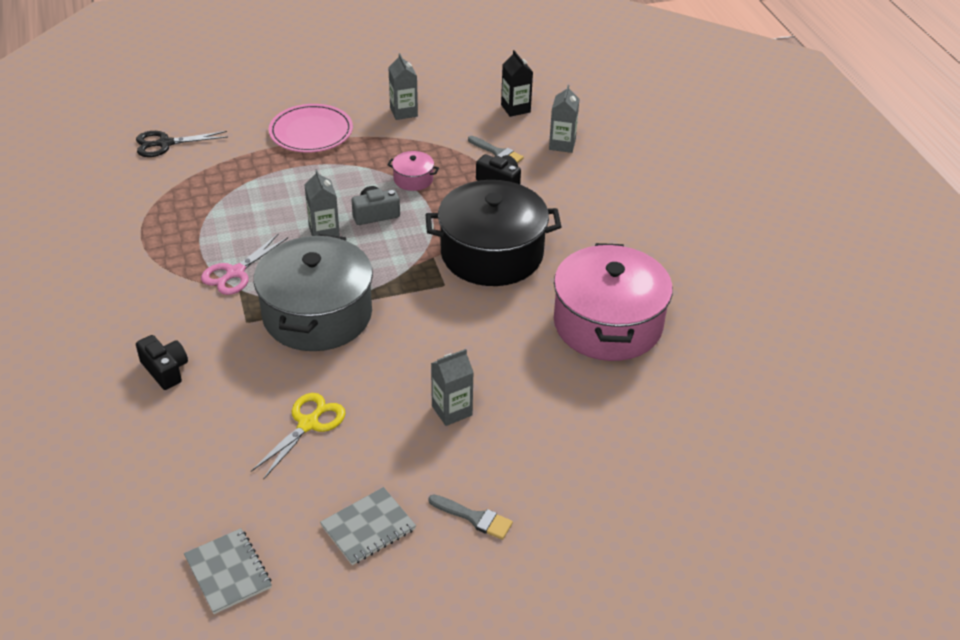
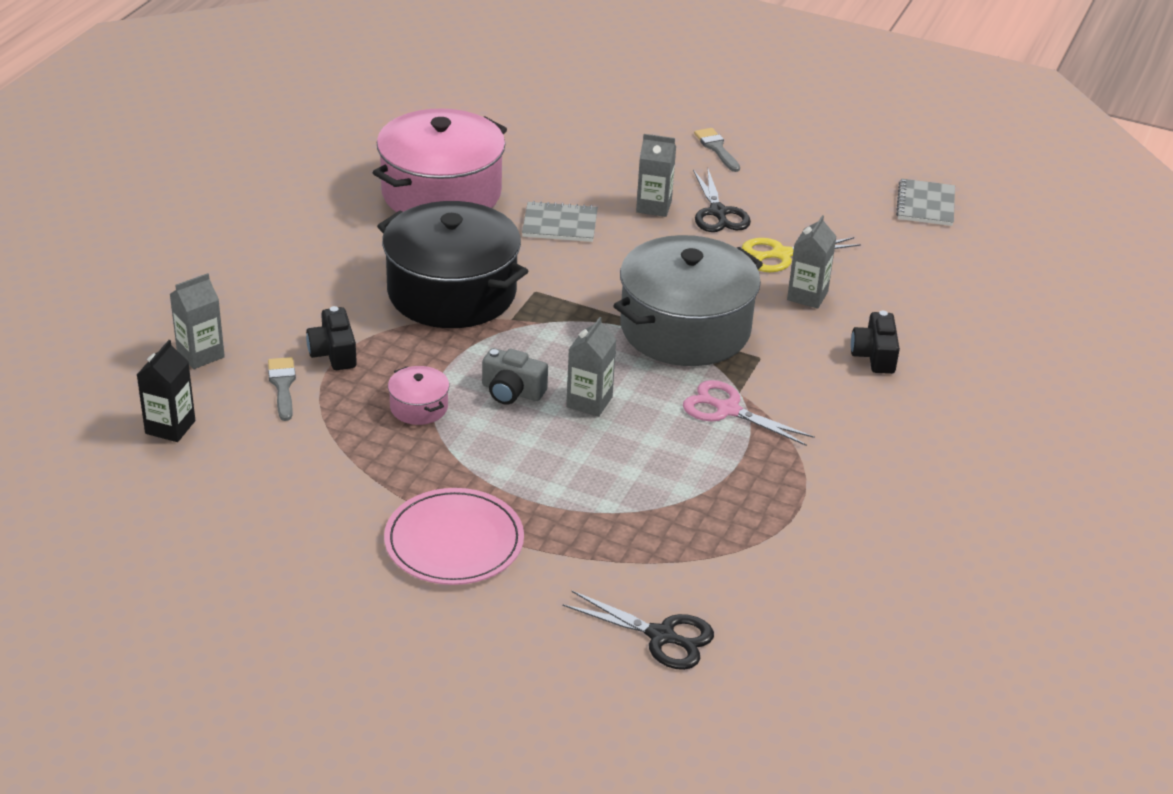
camera: 140 degrees left, 5 degrees down
pink scissors [201,233,288,295] -> pink scissors turned 135 degrees counterclockwise [683,380,815,446]
grey notebook [320,487,416,565] -> grey notebook moved to [522,201,598,242]
grey carton [388,53,418,120] -> grey carton moved to [787,215,837,309]
none -> black scissors [693,169,751,232]

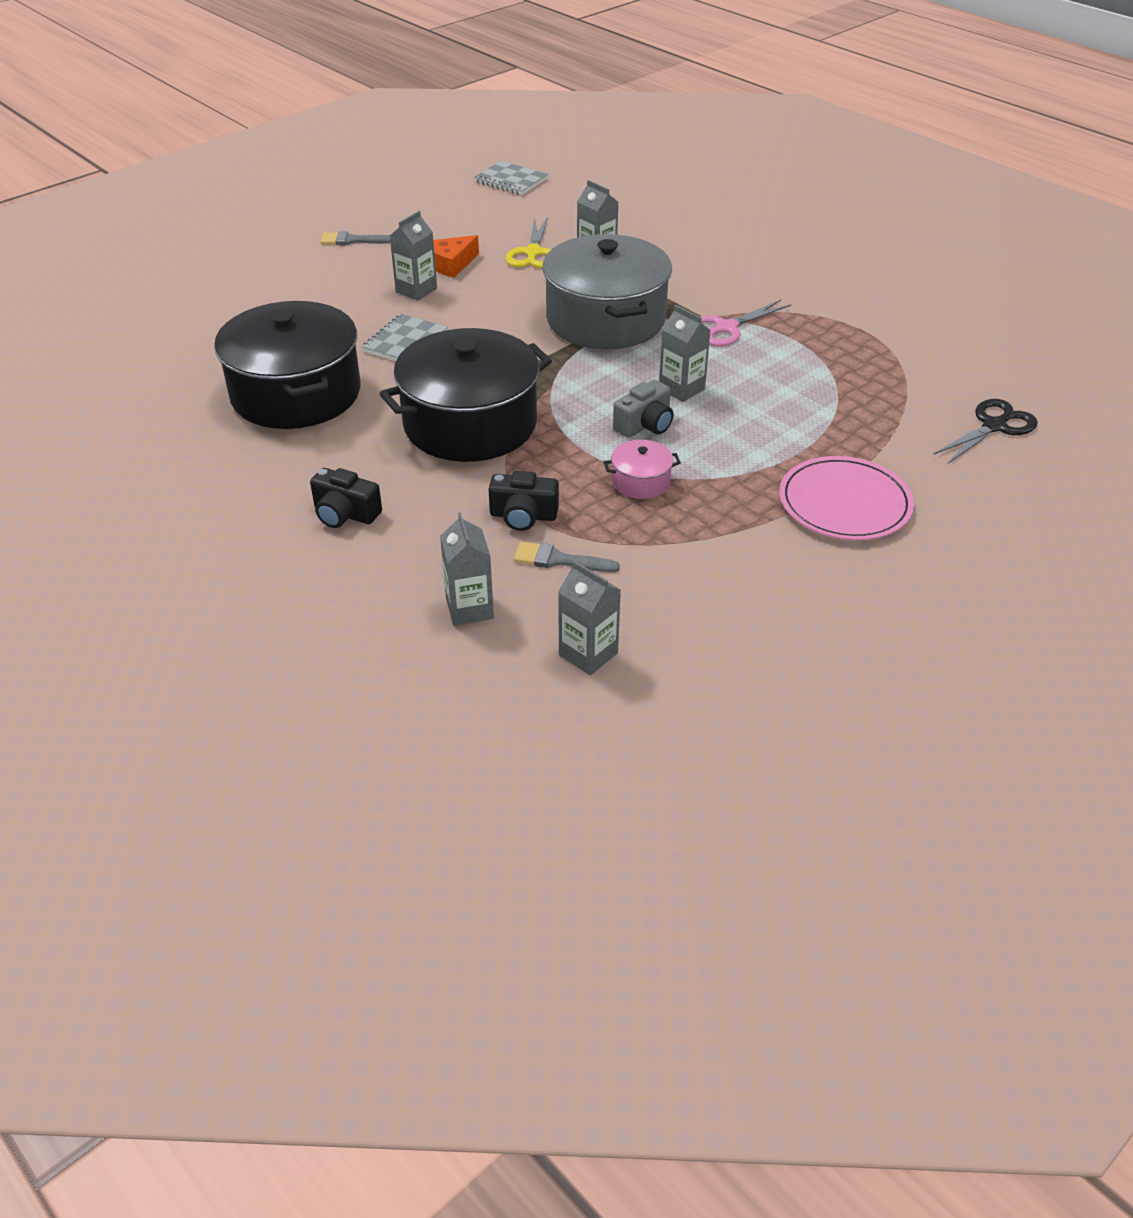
camera: 65 degrees left, 5 degrees up
black carton [137,340,195,442] -> grey carton [558,561,621,675]
pink pot [372,108,507,212] -> black pot [214,301,360,429]
black scissors [693,169,751,232] -> orange cheese [433,235,479,278]
black camera [851,311,900,374] -> black camera moved to [310,468,382,528]

